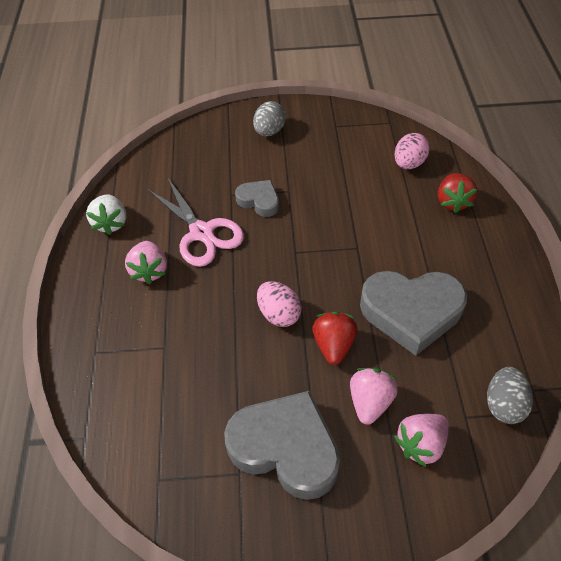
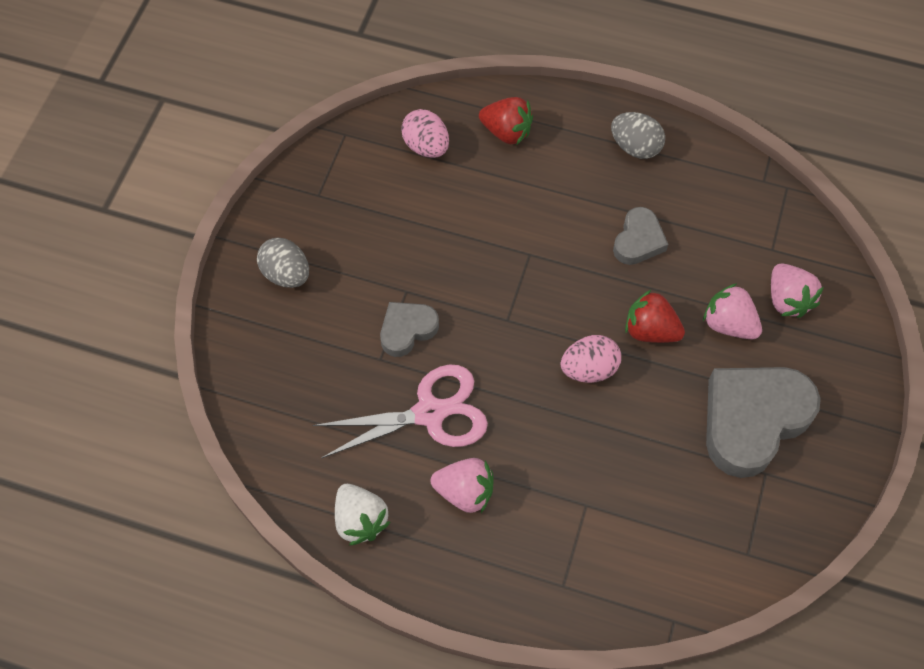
camera: 70 degrees left, 10 degrees up
white strawberry [86,195,126,235] -> white strawberry turned 45 degrees clockwise [335,484,390,546]
grey heart [360,271,467,356] -> grey heart [613,207,668,265], size x0.52
grey egg [487,367,533,424] -> grey egg moved to [611,112,665,159]

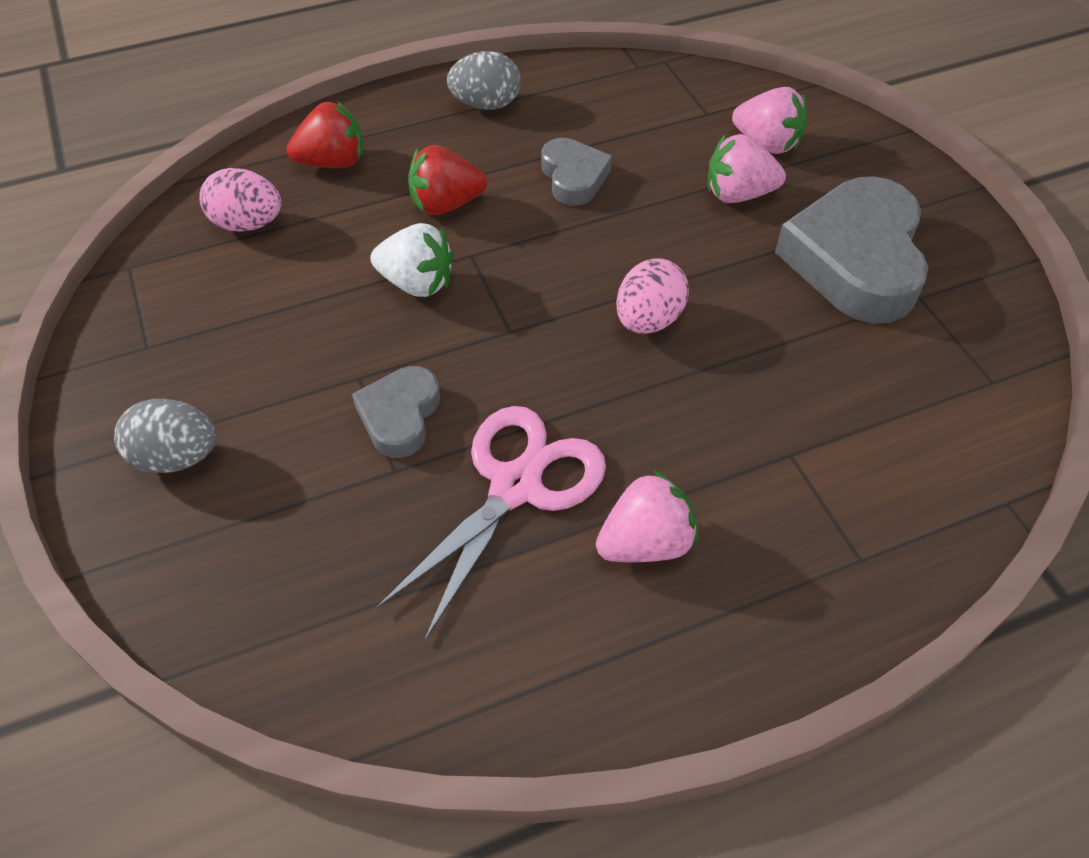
camera: 40 degrees left, 10 degrees down
white strawberry [335,484,390,546] -> white strawberry moved to [370,223,454,297]
red strawberry [625,290,685,343] -> red strawberry moved to [408,145,487,215]

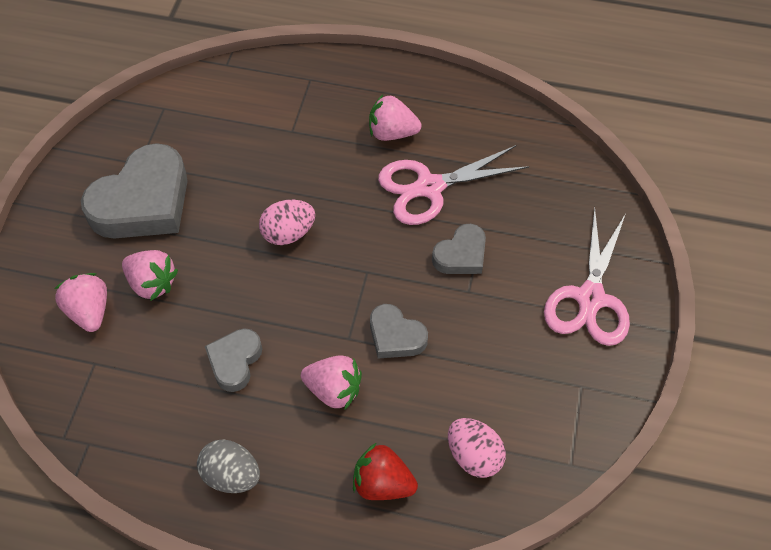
camera: 145 degrees left, 5 degrees up
grey egg [114,399,217,473] -> pink scissors [544,207,630,346]
white strawberry [370,223,454,297] -> grey heart [370,304,428,359]
red strawberry [408,145,487,215] -> pink strawberry [301,355,362,409]

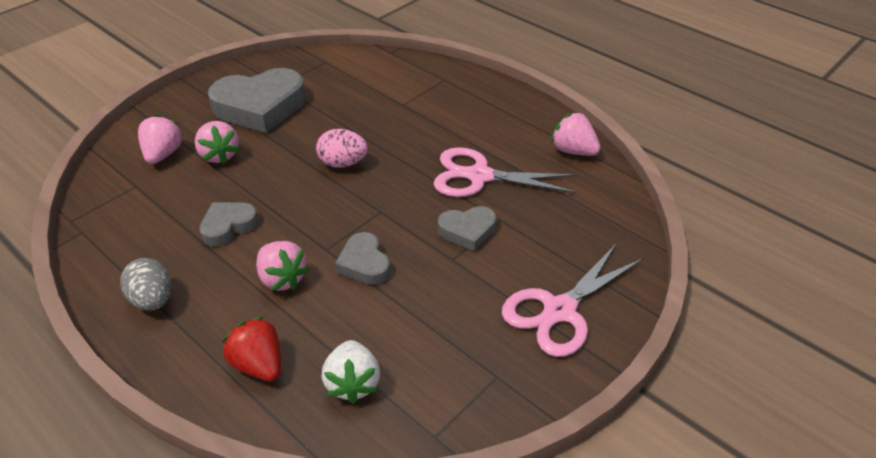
camera: 30 degrees right, 15 degrees down
pink strawberry [369,94,422,141] -> pink strawberry moved to [551,112,601,156]
pink egg [448,418,506,478] -> white strawberry [322,340,380,404]

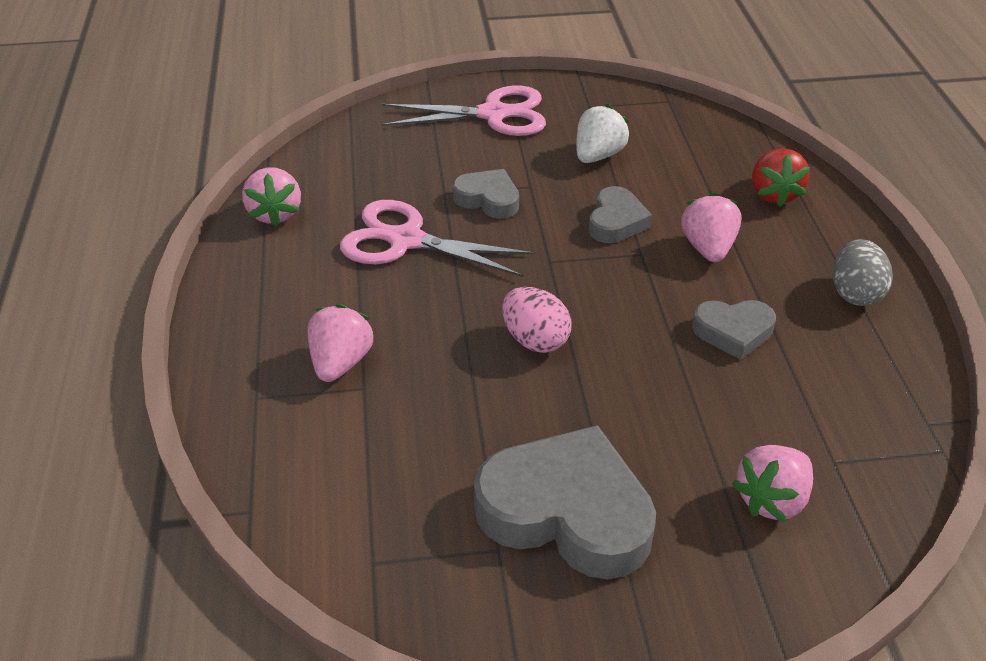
camera: 140 degrees left, 0 degrees up
pink strawberry [195,121,240,164] -> pink strawberry moved to [307,304,374,382]
white strawberry [322,340,380,404] -> white strawberry moved to [576,104,630,163]
pink scissors [434,147,577,197] -> pink scissors turned 150 degrees clockwise [340,200,535,277]

